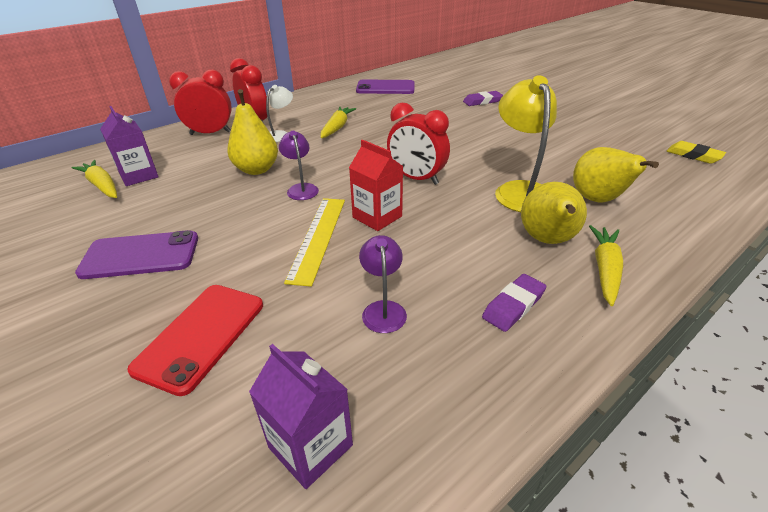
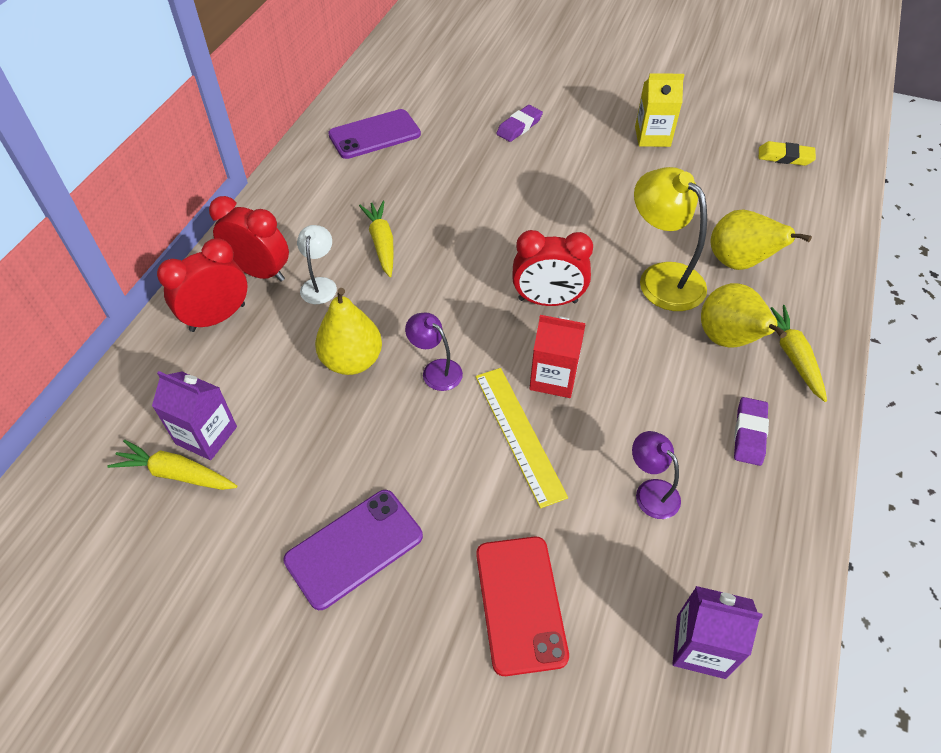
camera: 30 degrees left, 15 degrees up
none -> yellow carton [635,73,684,147]

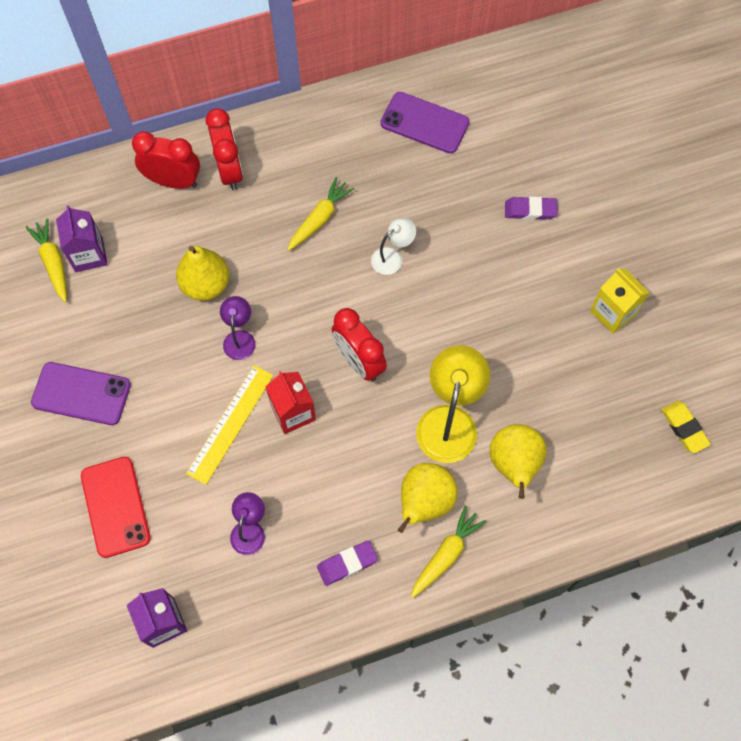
camera: 50 degrees right, 15 degrees up
white lamp [297,225,337,304] -> white lamp moved to [371,217,416,275]
red phone [476,537,569,676] -> red phone turned 60 degrees counterclockwise [81,457,151,558]

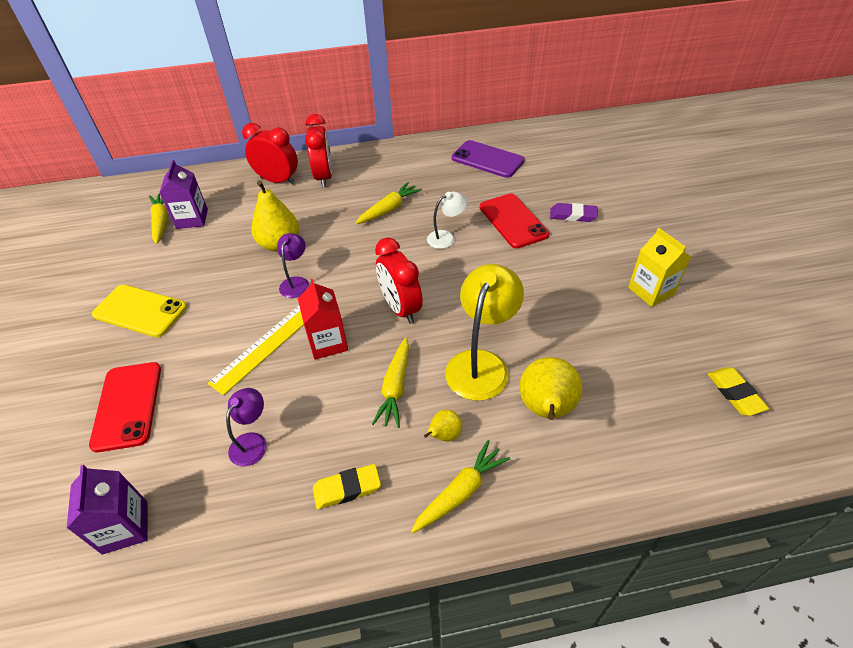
camera: 10 degrees right, 20 degrees down
purple phone [31,362,131,425] -> yellow phone [92,285,187,338]
purple eraser [317,540,378,586] -> yellow eraser [313,464,381,509]
yellow pear [397,463,457,533] -> yellow pear [424,409,462,442], size x0.51
none -> yellow carrot [372,338,409,428]
none -> red phone [480,194,549,248]

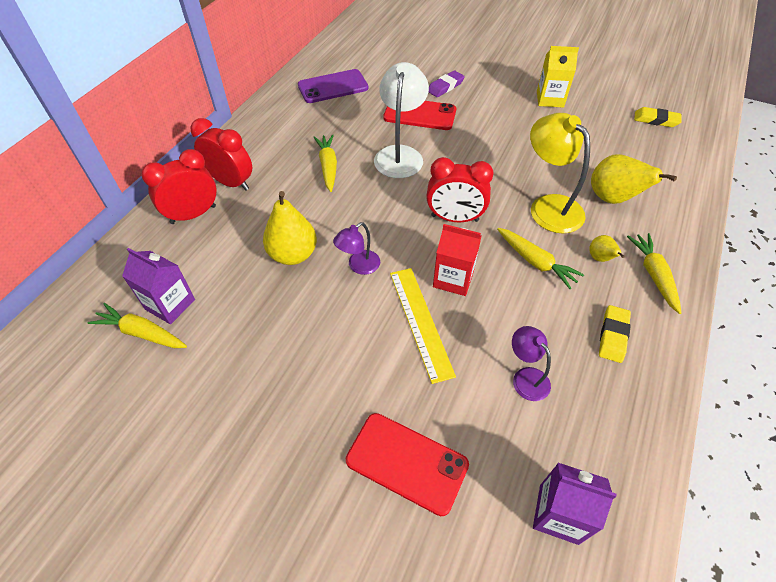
camera: 55 degrees left, 5 degrees up
yellow phone [92,285,187,338] -> none
purple lamp [277,233,309,298] -> purple lamp turned 90 degrees counterclockwise [333,222,380,275]
white lamp [427,192,467,249] -> white lamp [374,62,429,178], size x1.82

